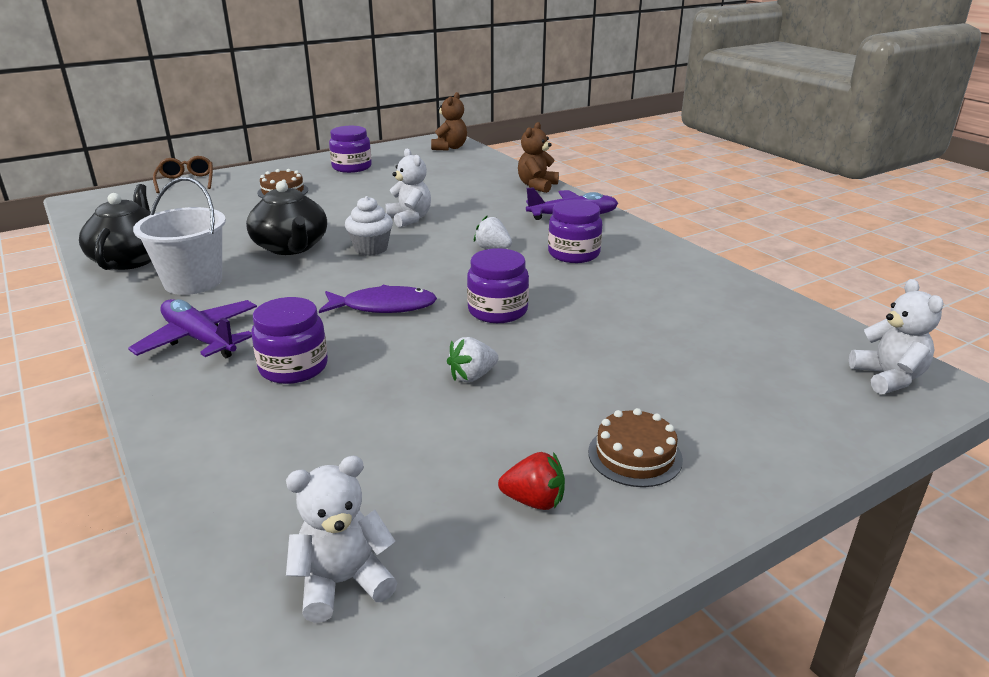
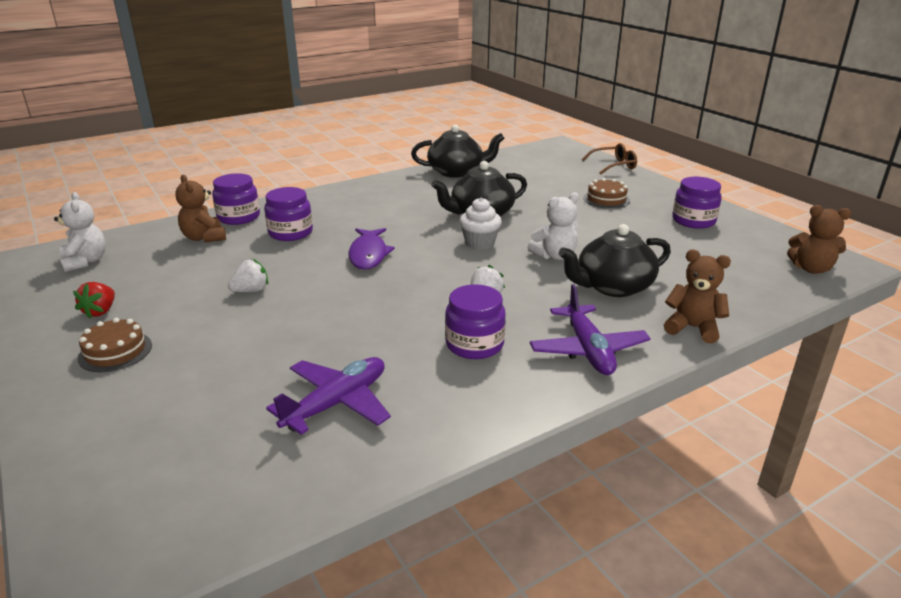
camera: 90 degrees right, 0 degrees up
purple plane [128,299,257,358] -> purple plane moved to [266,357,391,435]
white bucket [133,177,226,295] -> none
white strawberry [447,337,498,382] -> white strawberry turned 90 degrees clockwise [228,259,268,292]
purple jar [467,248,529,323] -> purple jar moved to [212,173,260,225]
white teddy bear [849,279,944,394] -> none
none -> brown teddy bear [175,175,226,243]
none -> black teapot [558,224,671,297]

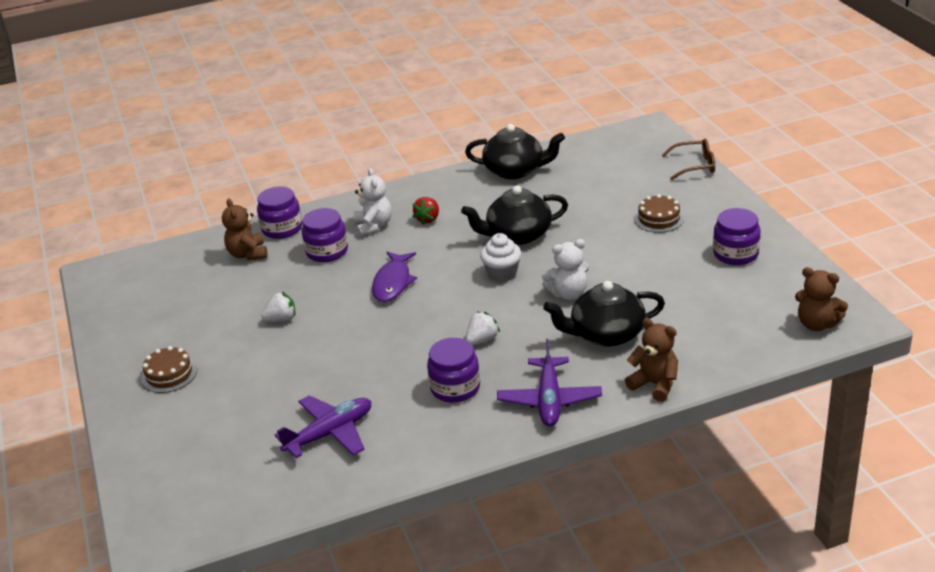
camera: 15 degrees right, 5 degrees up
white teddy bear [54,192,106,273] -> white teddy bear moved to [354,168,391,237]
red strawberry [73,282,115,319] -> red strawberry moved to [413,197,439,225]

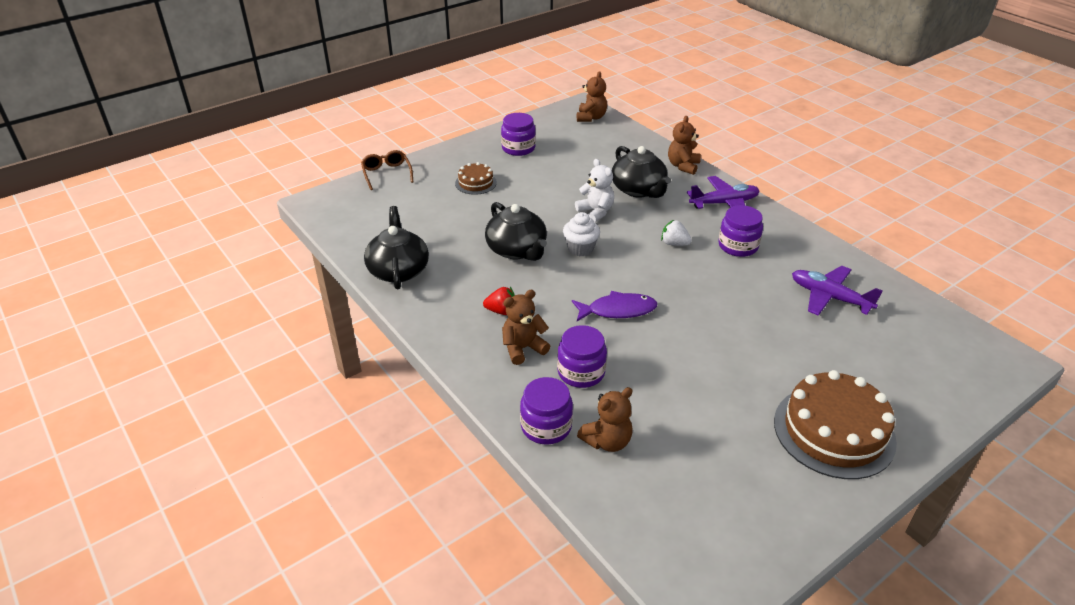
camera: 110 degrees left, 5 degrees up
brown cake [141,346,197,393] -> brown cake [774,370,897,479], size x1.98
white strawberry [261,292,296,322] -> none
white teddy bear [354,168,391,237] -> brown teddy bear [502,290,550,365]

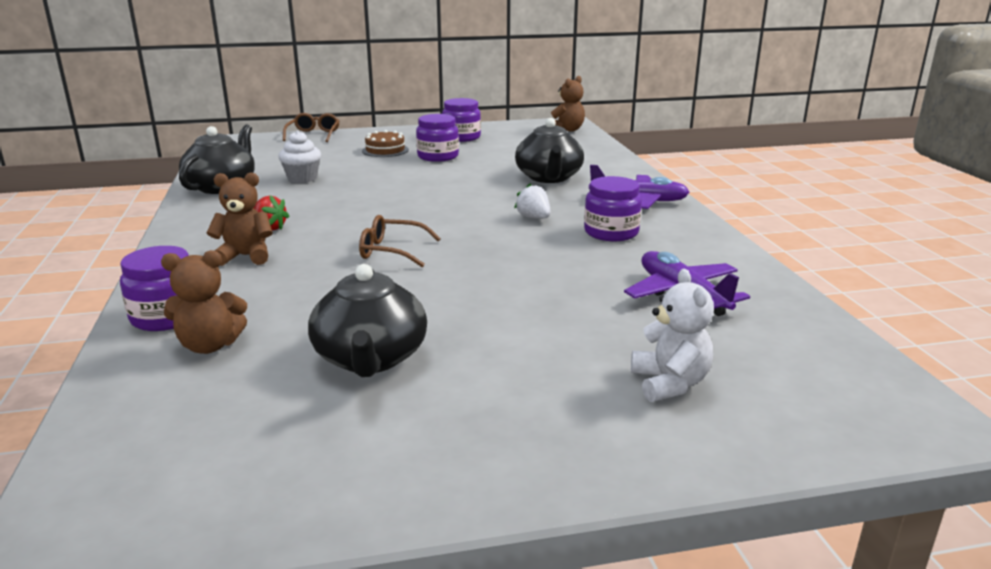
camera: 25 degrees right, 15 degrees down
black teapot [485,202,547,261] -> black teapot moved to [308,264,427,377]
purple jar [557,325,607,388] -> purple jar moved to [416,114,459,162]
white cupcake [563,212,600,256] -> white cupcake moved to [278,131,321,183]
purple fish [572,291,657,321] -> brown glasses [359,215,441,267]
white teddy bear [575,159,614,223] -> white teddy bear moved to [631,269,714,402]
brown teddy bear [668,116,701,175] -> none
brown cake [774,370,897,479] -> none

